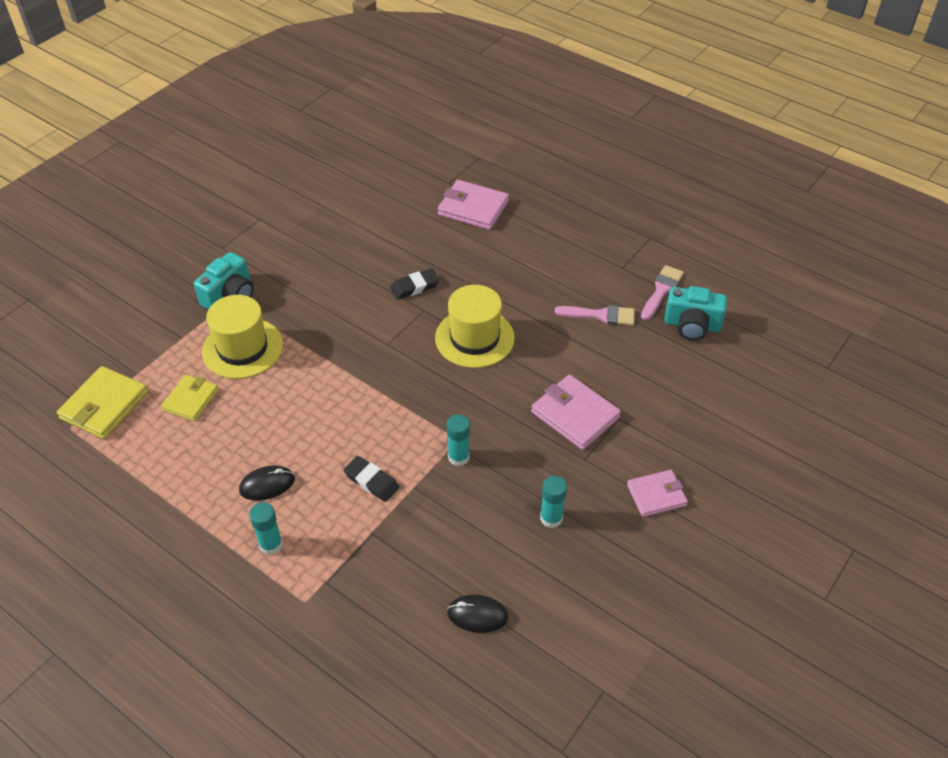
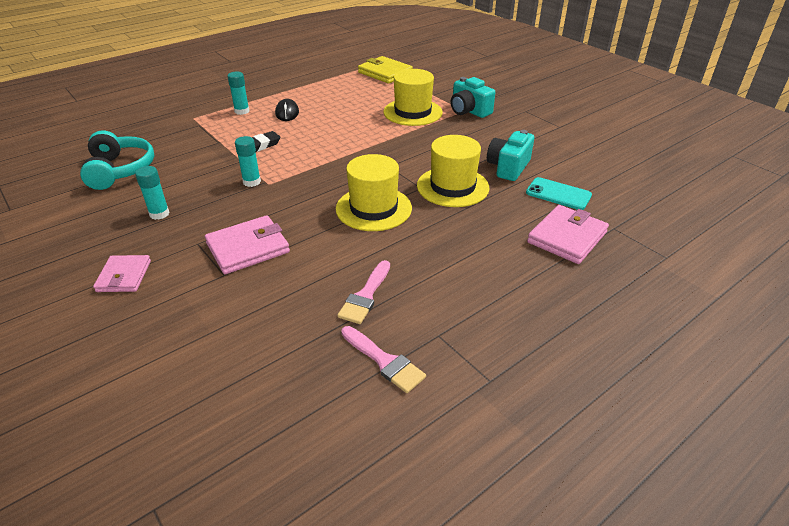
camera: 105 degrees right, 10 degrees down
yellow wallet [161,375,218,421] -> none
black eraser [390,269,439,300] -> yellow hat [417,135,490,207]
black mouse [447,594,508,633] -> turquoise headphones [80,130,154,190]
turquoise camera [664,286,727,341] -> turquoise camera moved to [487,130,534,181]
none -> turquoise phone [526,177,592,210]

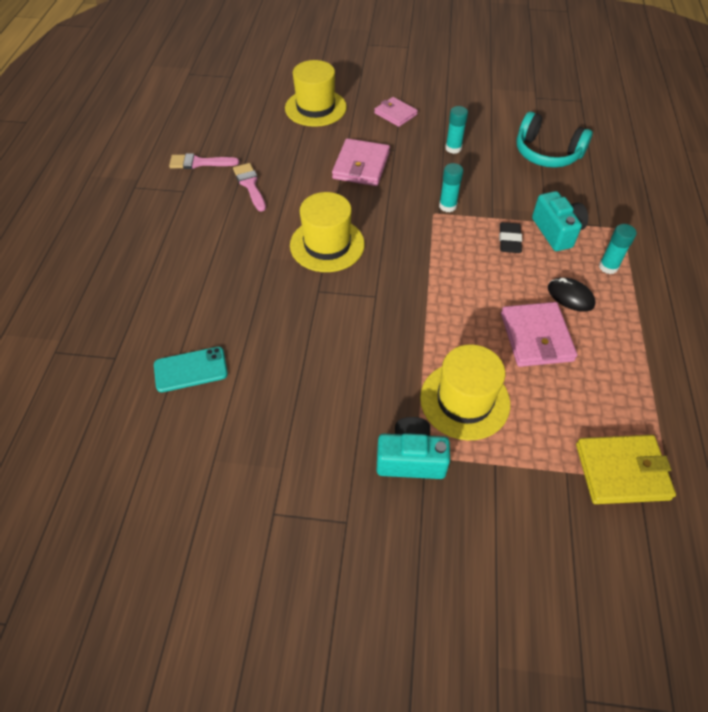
camera: 135 degrees right, 15 degrees up
yellow hat [417,135,490,207] -> yellow hat moved to [285,60,347,127]
turquoise camera [487,130,534,181] -> turquoise camera moved to [532,191,588,251]
pink wallet [527,205,609,264] -> pink wallet moved to [501,302,577,367]

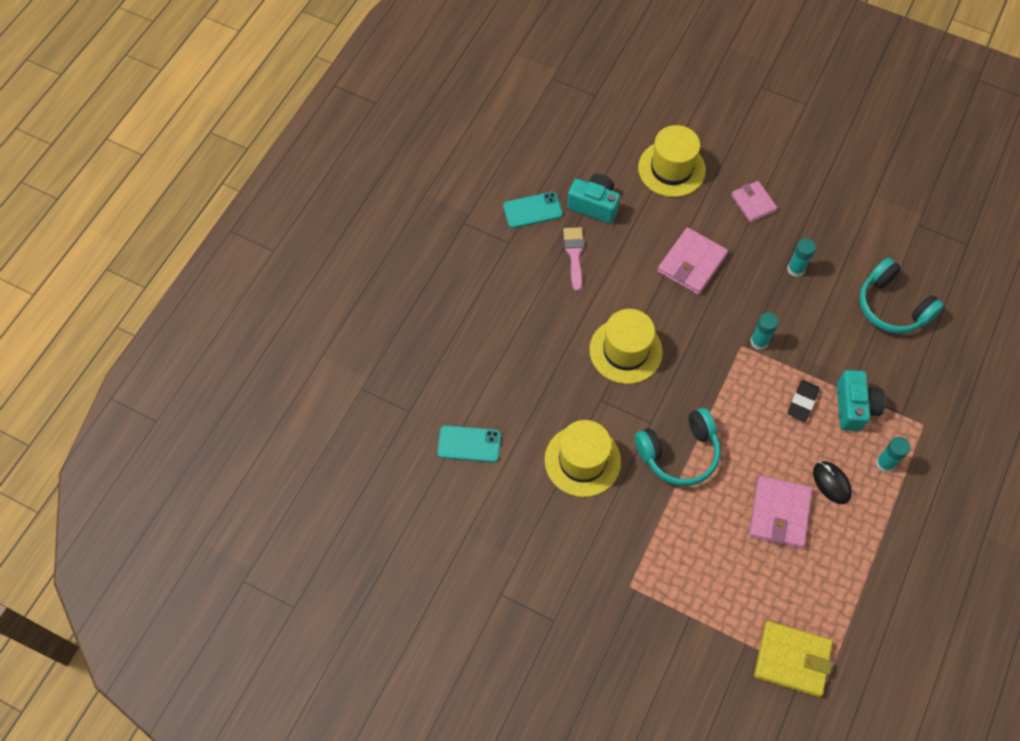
camera: 20 degrees right, 10 degrees up
pink brush [169,153,239,169] -> turquoise phone [503,192,563,228]
turquoise camera [377,417,450,479] -> turquoise camera moved to [567,174,620,224]
yellow hat [420,344,510,440] -> yellow hat moved to [544,420,621,497]
none -> turquoise headphones [634,408,721,486]

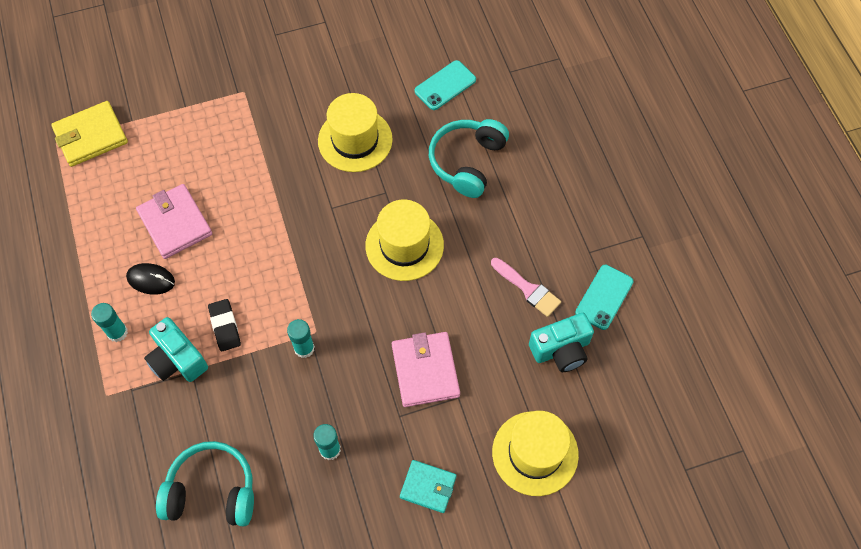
camera: 135 degrees right, 0 degrees up
turquoise headphones [634,408,721,486] -> turquoise headphones moved to [429,119,509,198]
pink wallet [731,181,777,222] -> turquoise wallet [400,460,456,513]

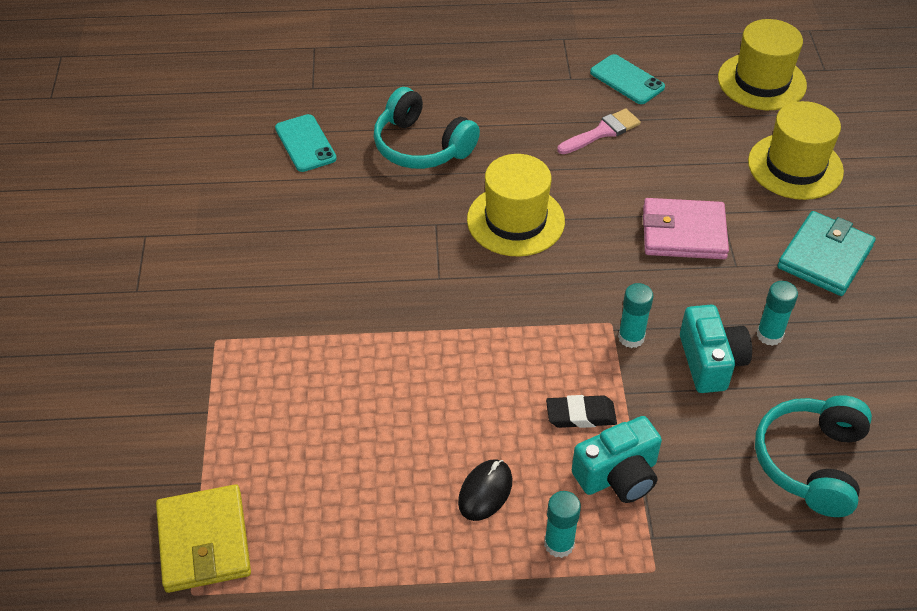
camera: 75 degrees left, 15 degrees down
pink wallet [136,184,212,259] -> none
yellow hat [318,93,393,172] -> yellow hat moved to [718,19,807,110]
turquoise wallet [400,460,456,513] -> turquoise wallet [777,211,876,296], size x1.51
turquoise camera [529,313,594,372] -> turquoise camera moved to [680,305,752,393]

